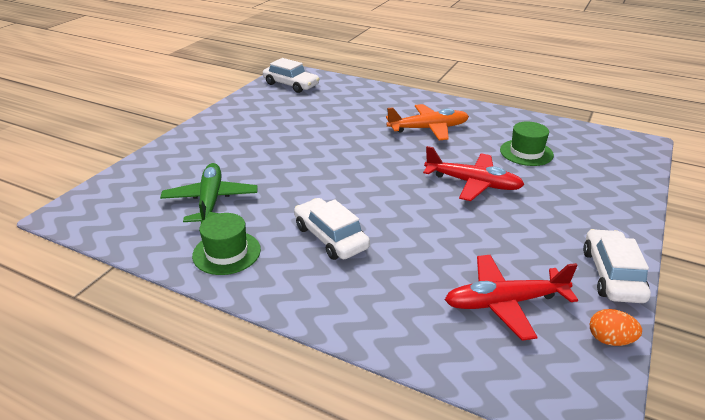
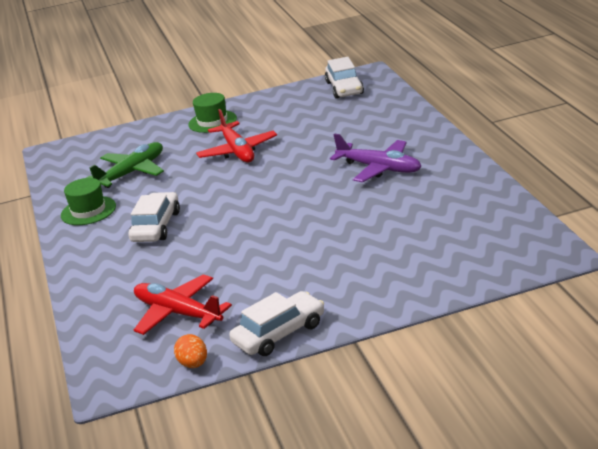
camera: 50 degrees right, 5 degrees down
orange plane [386,104,469,140] -> purple plane [330,133,421,182]
red plane [423,146,525,201] -> red plane moved to [196,109,277,163]
green hat [500,122,554,166] -> green hat moved to [188,93,237,133]

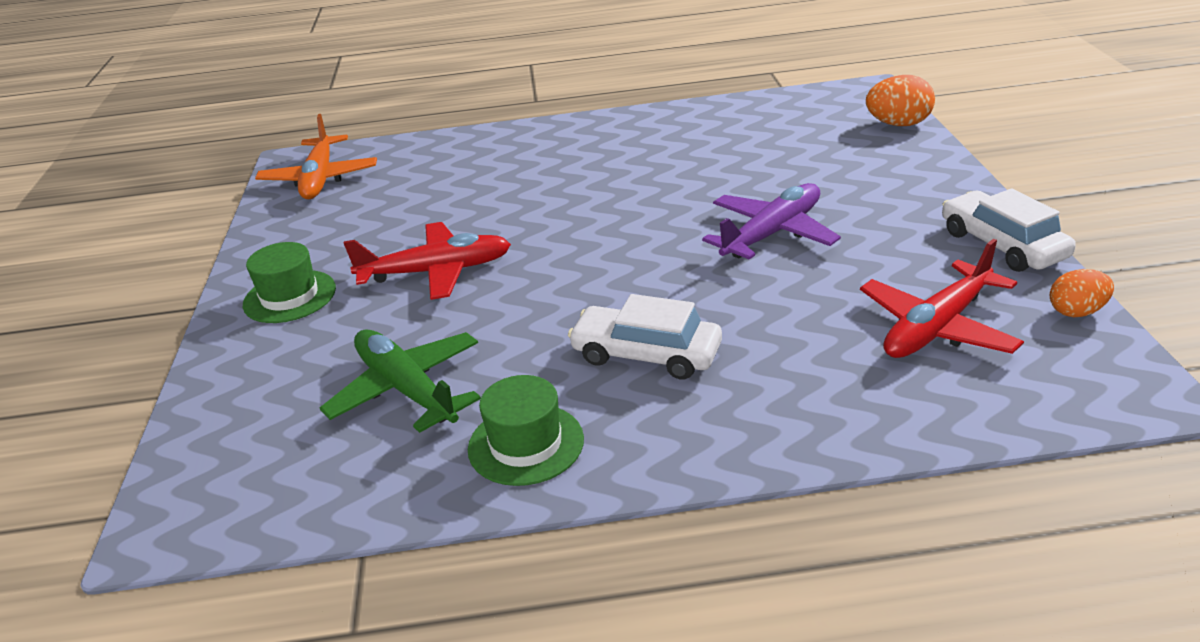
camera: 80 degrees left, 5 degrees up
white car [325,57,364,99] -> orange plane [255,114,377,199]
purple plane [330,133,421,182] -> purple plane moved to [702,183,841,259]
none -> orange egg [866,75,935,126]

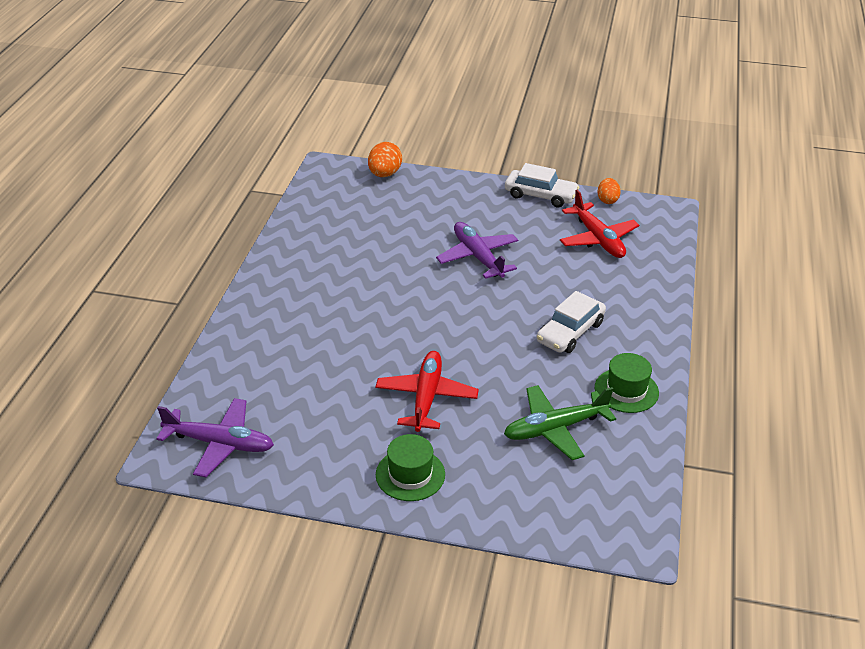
camera: 75 degrees left, 5 degrees up
orange plane [255,114,377,199] -> purple plane [156,398,274,477]
white car [942,188,1076,272] -> white car turned 150 degrees counterclockwise [505,163,579,207]

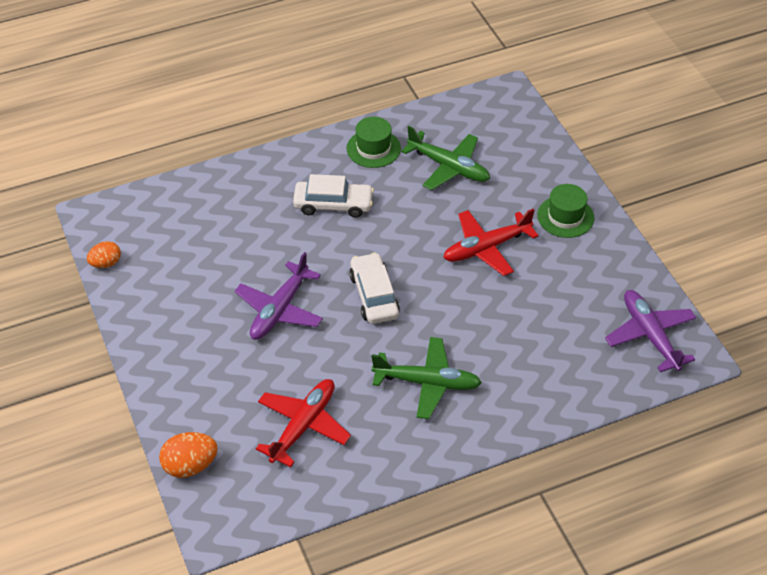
camera: 125 degrees left, 10 degrees up
white car [505,163,579,207] -> white car moved to [349,253,400,324]
red plane [560,189,639,258] -> red plane moved to [256,379,351,467]
none -> green plane [371,337,482,419]

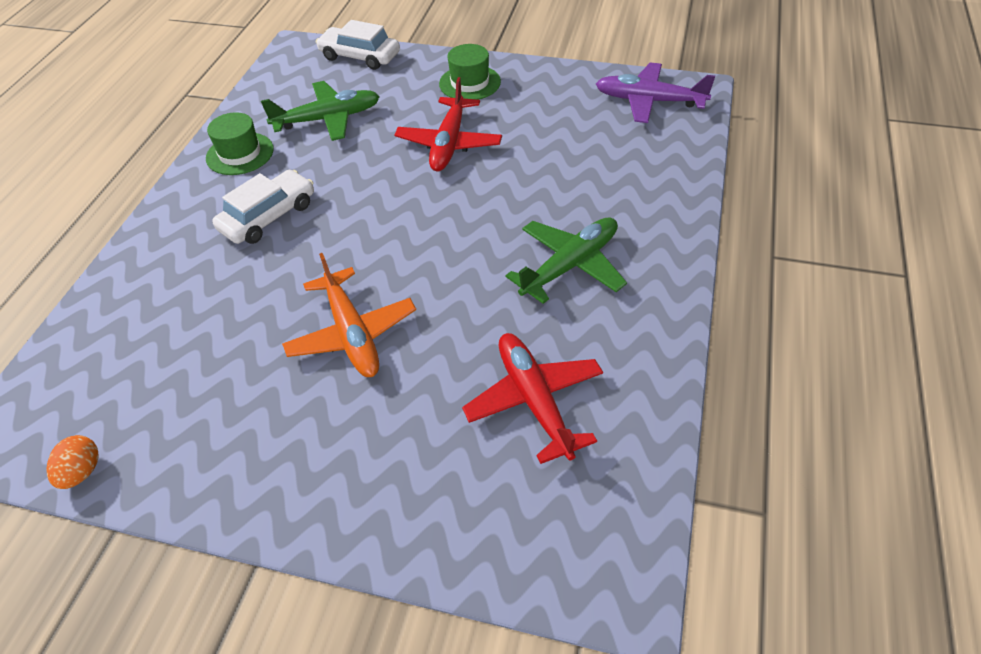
camera: 50 degrees left, 0 degrees up
orange egg [159,432,218,478] -> none
purple plane [235,252,323,340] -> orange plane [282,253,416,377]
white car [349,253,400,324] -> white car moved to [316,20,400,70]

